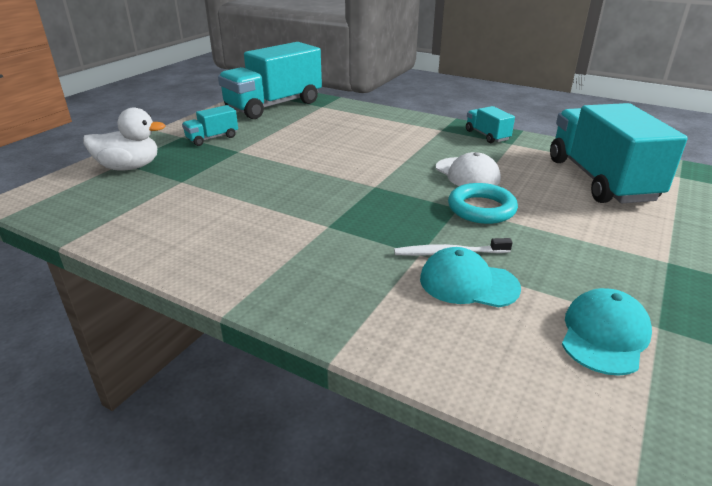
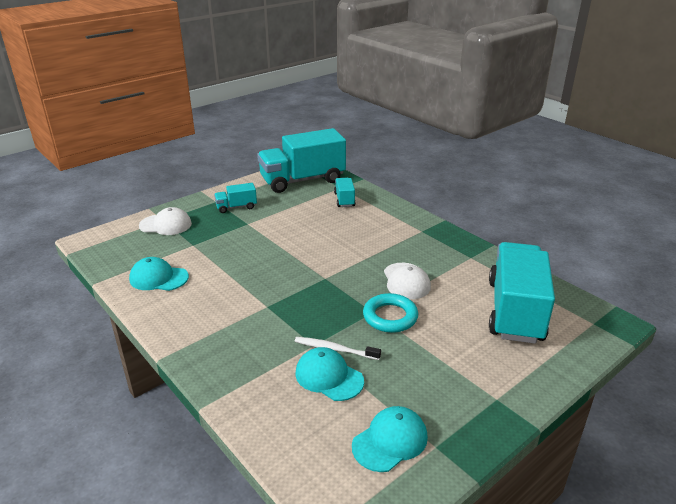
camera: 20 degrees right, 0 degrees up
white duck [83,108,165,170] -> white cap [139,207,192,235]
turquoise truck [466,106,515,143] -> turquoise truck moved to [334,178,356,207]
none -> turquoise cap [129,257,189,291]

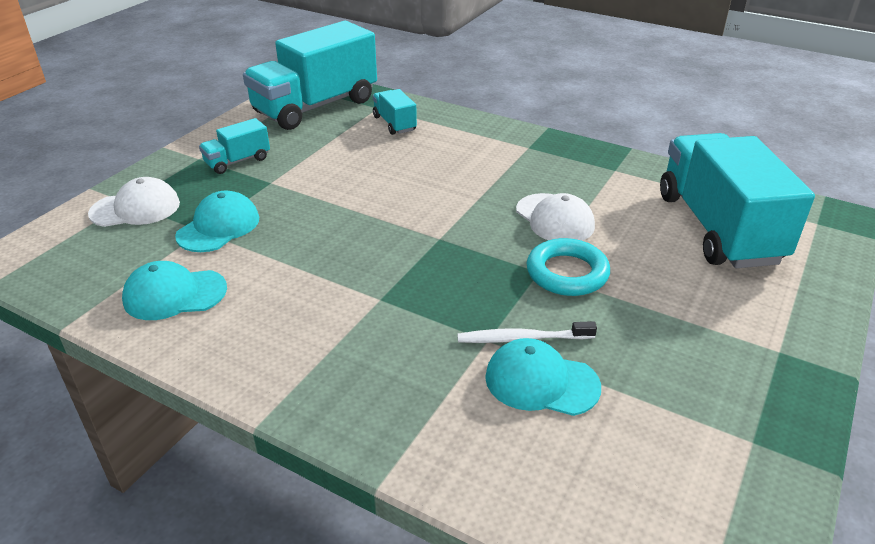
camera: 20 degrees left, 5 degrees up
turquoise cap [352,406,428,472] -> turquoise cap moved to [175,191,259,252]

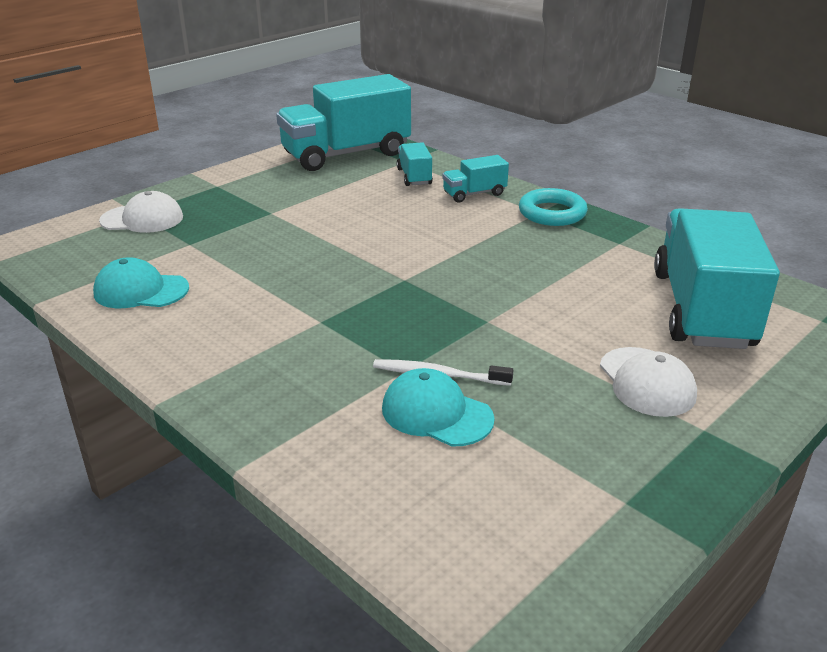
camera: 15 degrees right, 5 degrees down
turquoise cap [175,191,259,252] -> none
turquoise truck [199,118,270,174] -> turquoise truck moved to [442,155,509,202]
white cap [516,193,595,241] -> white cap moved to [600,347,697,417]
turquoise ring [526,238,610,296] -> turquoise ring moved to [519,188,588,226]

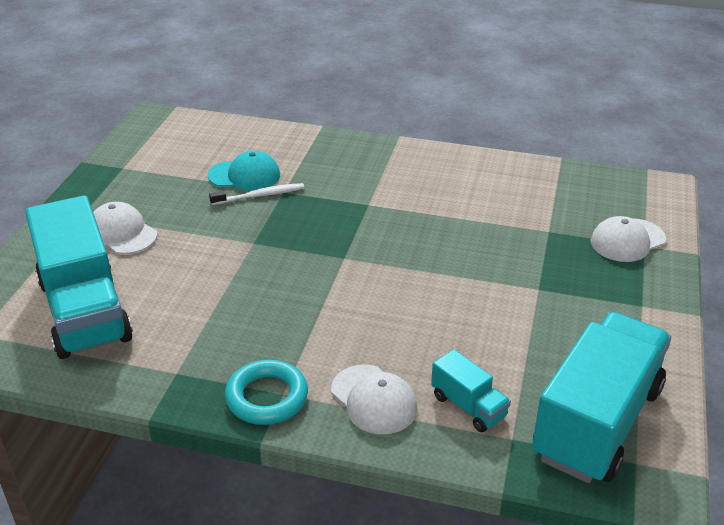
camera: 150 degrees right, 5 degrees up
turquoise cap [93,257,189,308] -> none
turquoise truck [442,155,509,202] -> white cap [331,365,418,434]

